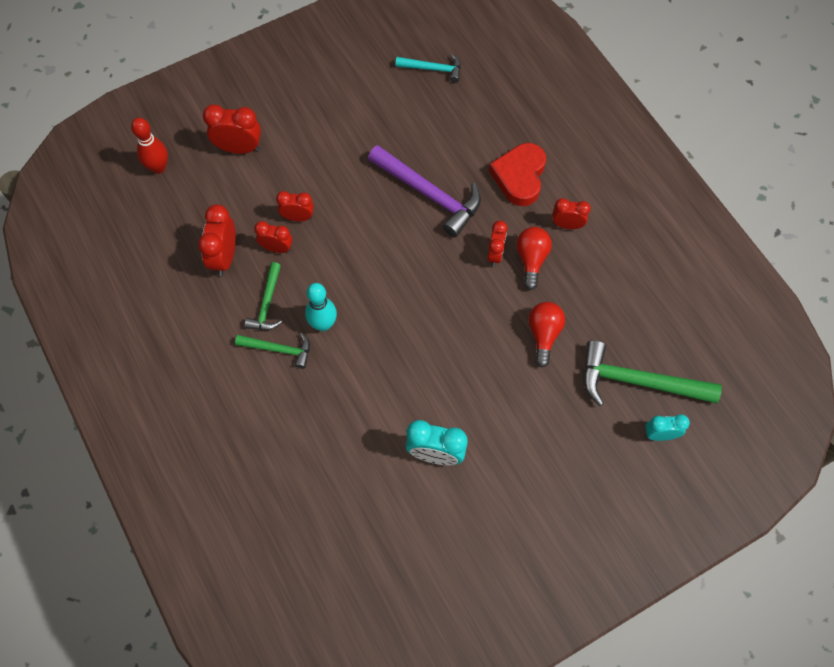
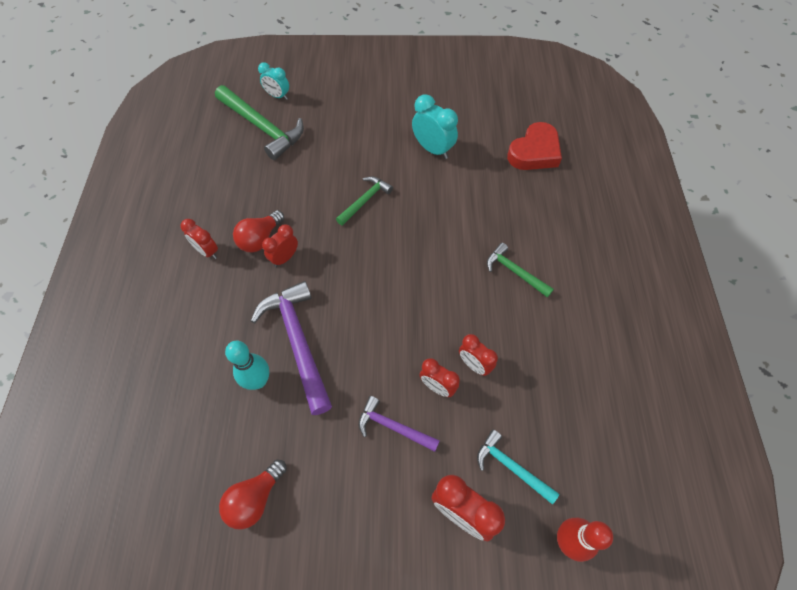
camera: 150 degrees left, 5 degrees down
red clock [198,204,236,276] -> none
green hammer [245,262,282,330] -> green hammer moved to [336,176,393,226]
turquoise bowling pin [305,283,337,331] -> turquoise bowling pin moved to [225,341,269,390]
turquoise hammer [395,54,461,83] -> turquoise hammer moved to [477,429,559,504]
red heart [489,143,546,206] -> red heart moved to [507,122,562,170]
red light bulb [528,302,565,368] -> red light bulb moved to [219,460,287,530]
none -> purple hammer [359,396,440,452]

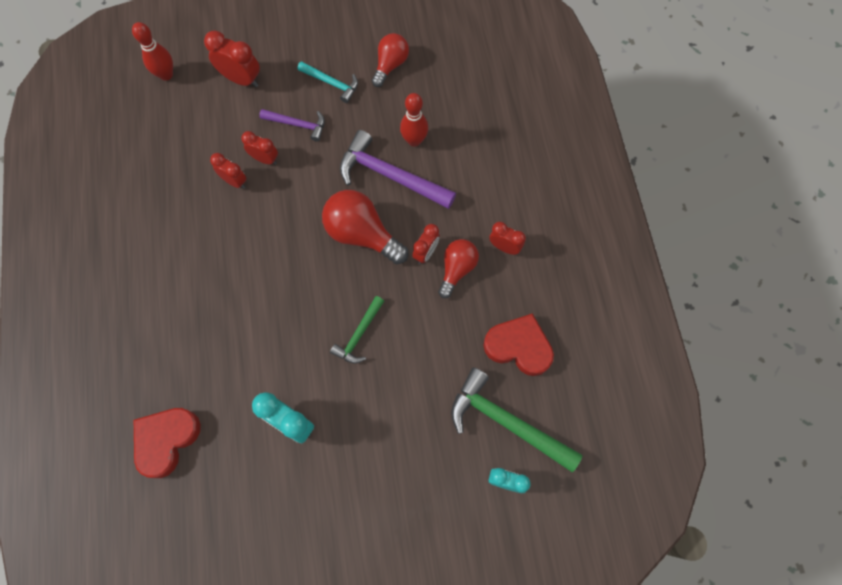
camera: 170 degrees right, 10 degrees up
turquoise bowling pin [225,341,269,390] -> red bowling pin [400,93,428,147]
purple hammer [251,281,332,415] -> purple hammer turned 150 degrees clockwise [340,130,456,209]
turquoise hammer [477,429,559,504] -> turquoise hammer moved to [297,61,358,103]
green hammer [487,243,554,298] -> none
none -> red light bulb [322,190,408,264]
none -> red heart [483,313,554,376]

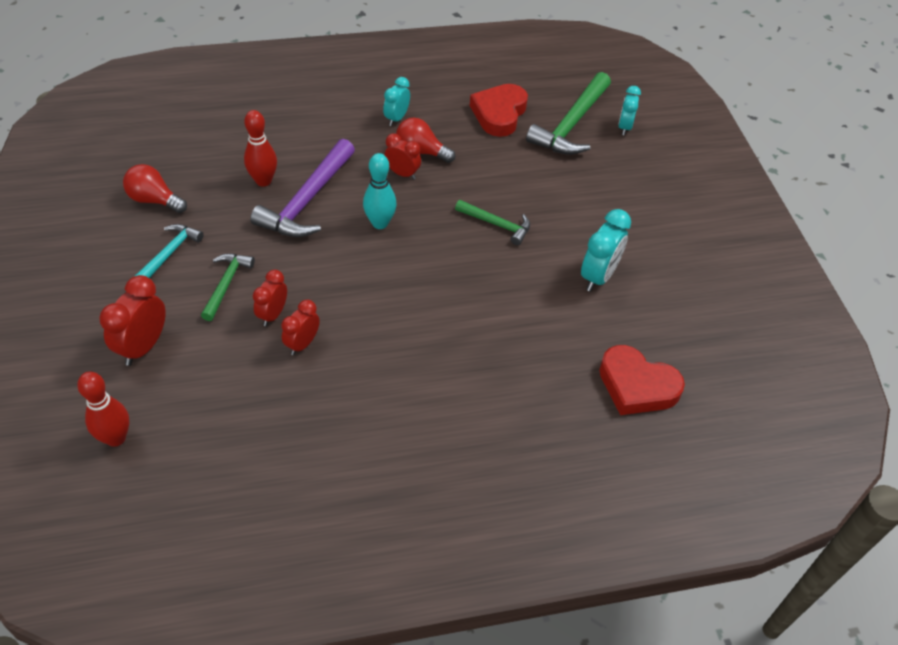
camera: 95 degrees left, 20 degrees down
purple hammer [259,109,325,142] -> green hammer [201,253,255,321]
red light bulb [322,190,408,264] -> turquoise bowling pin [363,153,397,229]
red clock [489,222,526,255] -> turquoise clock [383,77,410,126]

